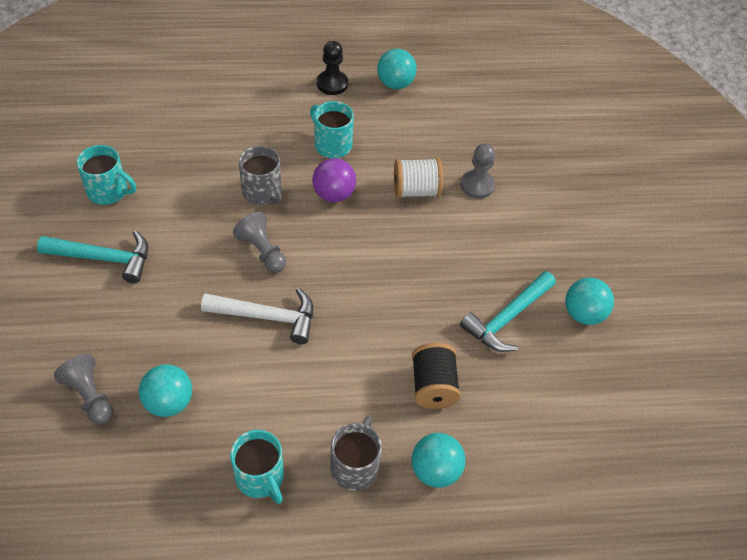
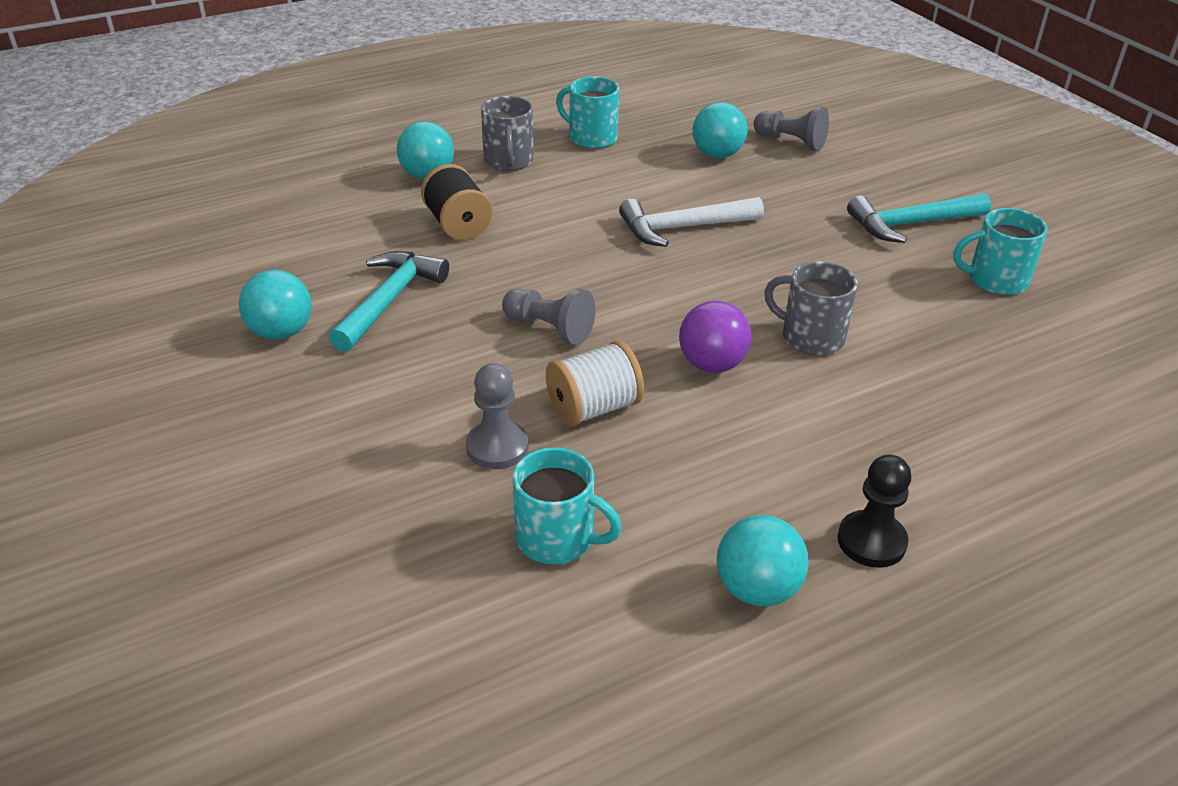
camera: 160 degrees right, 15 degrees down
grey pawn [233,212,286,273] -> grey pawn moved to [502,288,595,345]
turquoise mug [310,101,354,158] -> turquoise mug moved to [513,447,622,564]

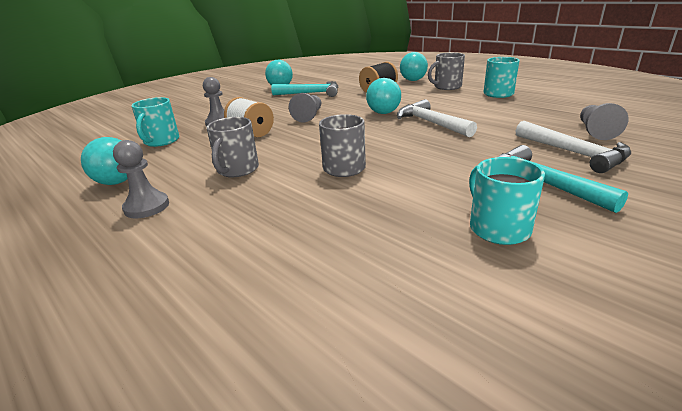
camera: 75 degrees right, 10 degrees down
purple ball [679,301,751,373] -> none
turquoise ball [693,102,748,158] -> turquoise ball moved to [366,78,401,114]
black pawn [837,455,911,568] -> grey pawn [113,140,169,219]
none -> grey mug [207,117,259,177]
none -> white hammer [516,121,631,173]

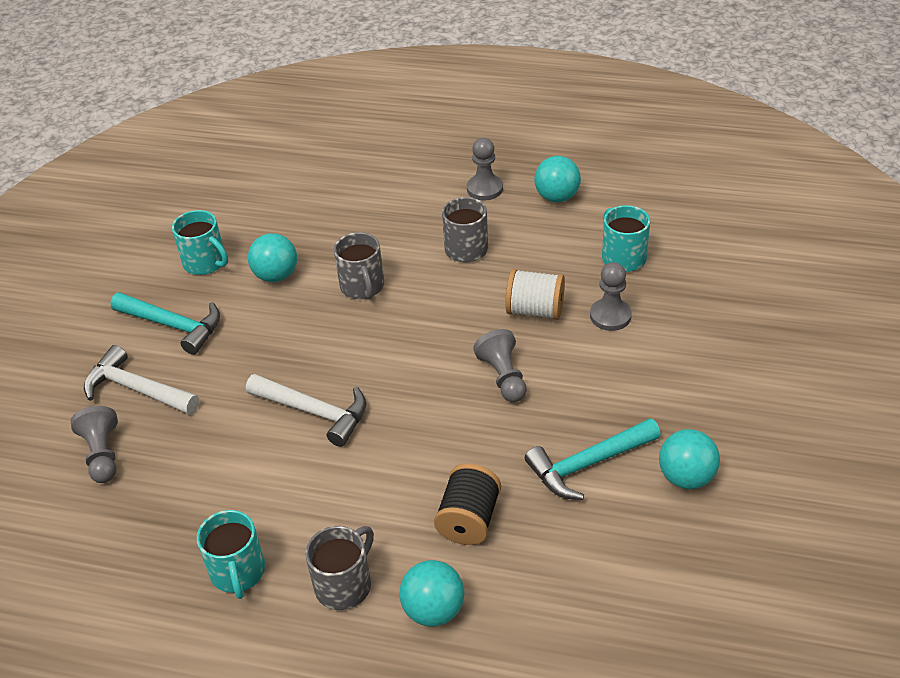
camera: 150 degrees right, 15 degrees up
turquoise ball [366,78,401,114] -> turquoise ball moved to [248,233,297,282]

